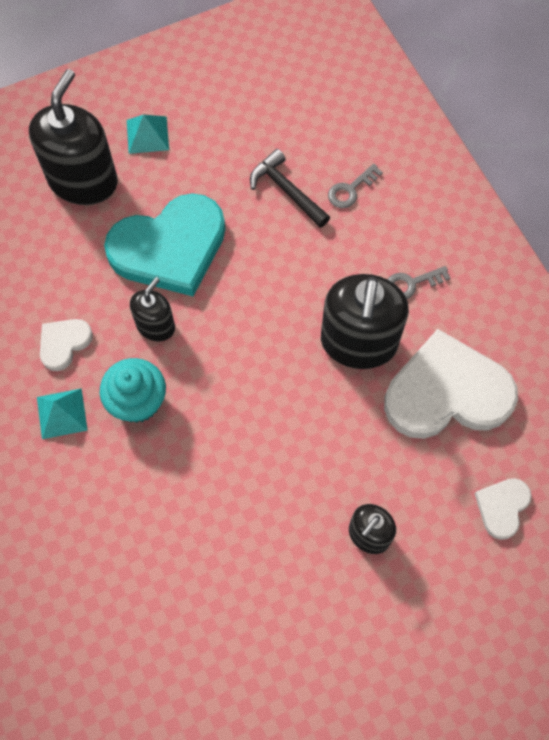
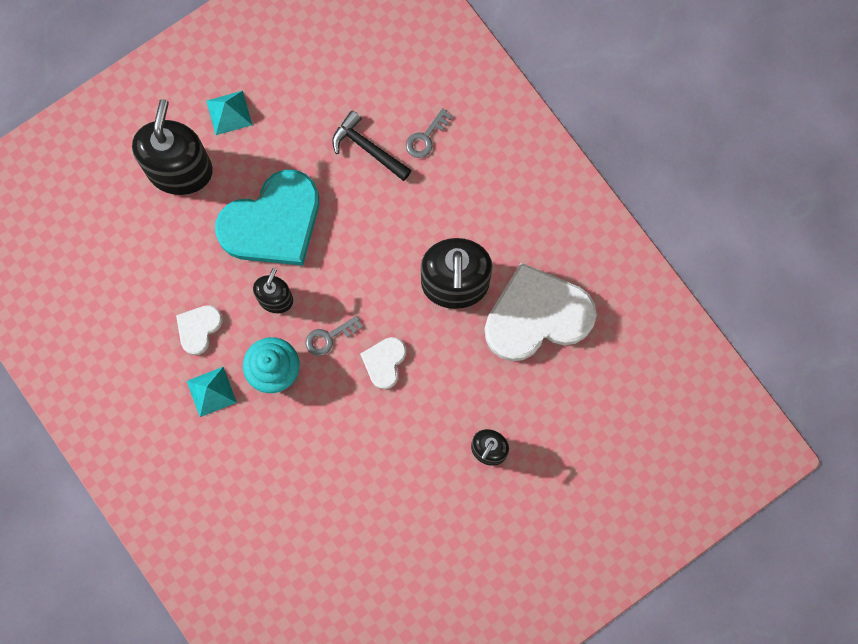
camera: 10 degrees left, 10 degrees up
grey key [387,266,450,299] -> grey key moved to [305,316,363,356]
white heart [474,478,532,540] -> white heart moved to [360,337,406,389]

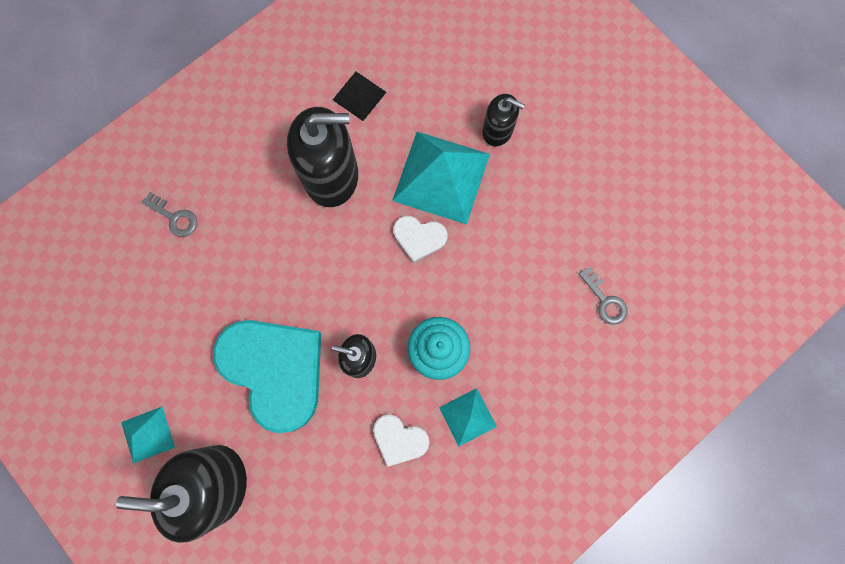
camera: 95 degrees left, 0 degrees up
grey key [305,316,363,356] -> grey key moved to [579,266,628,325]
black hammer [332,110,412,181] -> none
white heart [484,263,597,361] -> black pyramid [333,72,386,121]
none -> turquoise pyramid [392,132,490,224]

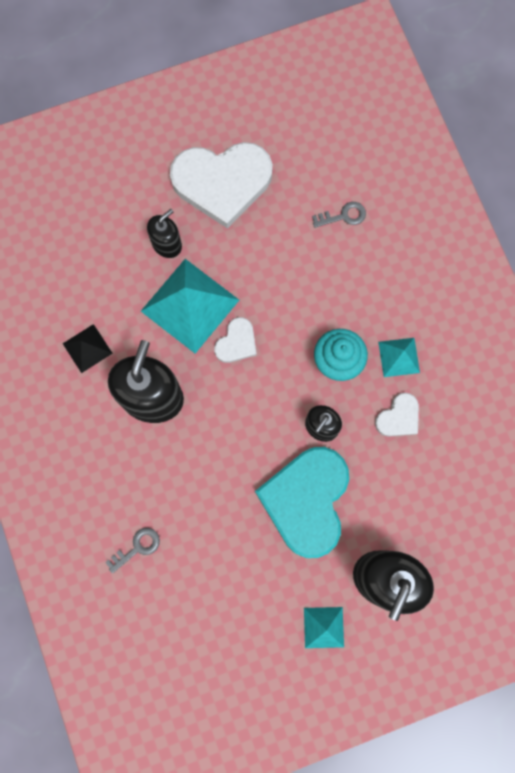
camera: 70 degrees left, 0 degrees up
turquoise heart [213,320,321,433] -> turquoise heart turned 60 degrees counterclockwise [255,447,349,558]
none -> white heart [170,142,273,229]

